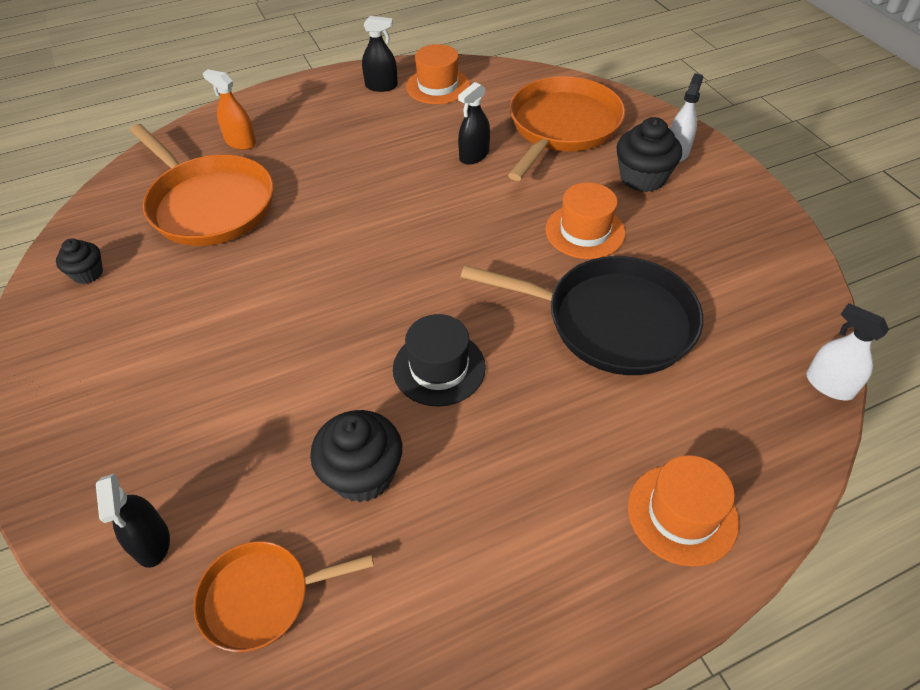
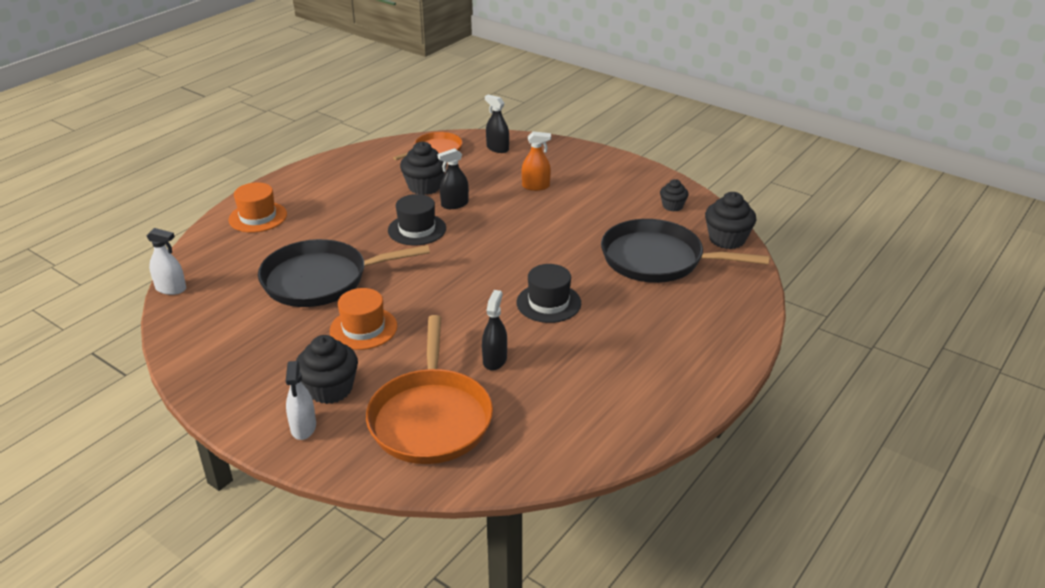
camera: 150 degrees right, 15 degrees down
orange pan [130,124,274,246] -> black pan [601,219,770,283]
orange spray bottle [203,69,256,150] -> orange spray bottle moved to [522,132,551,191]
black spray bottle [362,16,398,92] -> black spray bottle moved to [438,148,469,209]
orange hat [406,44,470,104] -> none
none -> black hat [517,264,581,323]
none -> black cupcake [705,192,756,249]

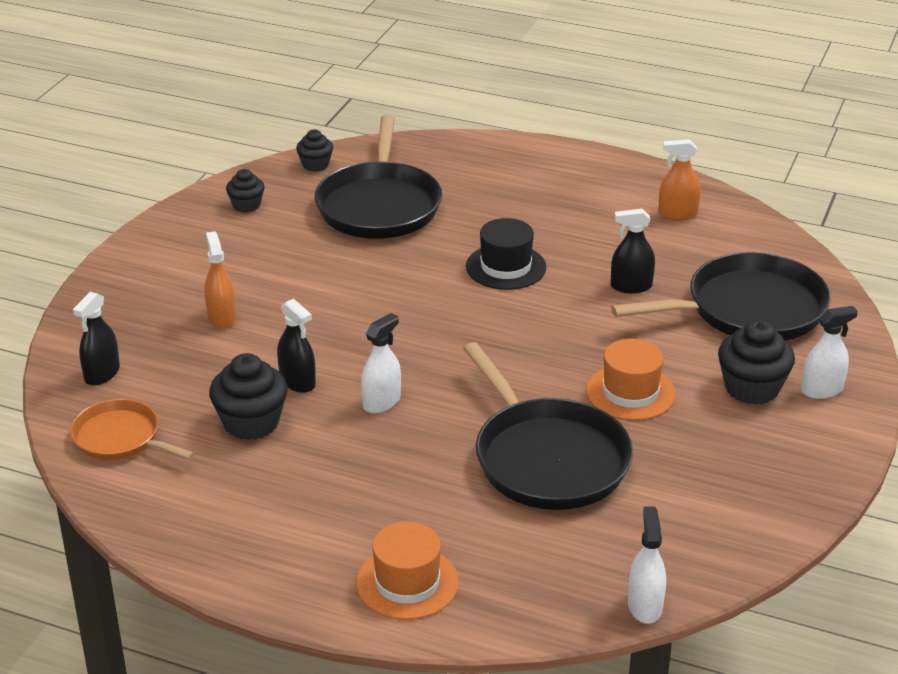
camera: 105 degrees left, 0 degrees up
orange pan [366,315,493,464] -> black pan [611,252,831,340]
black hat [388,194,446,245] -> white spray bottle [361,313,401,413]
black cupcake [705,192,756,249] -> black cupcake [296,129,333,172], size x0.59
none -> orange spray bottle [658,139,701,220]

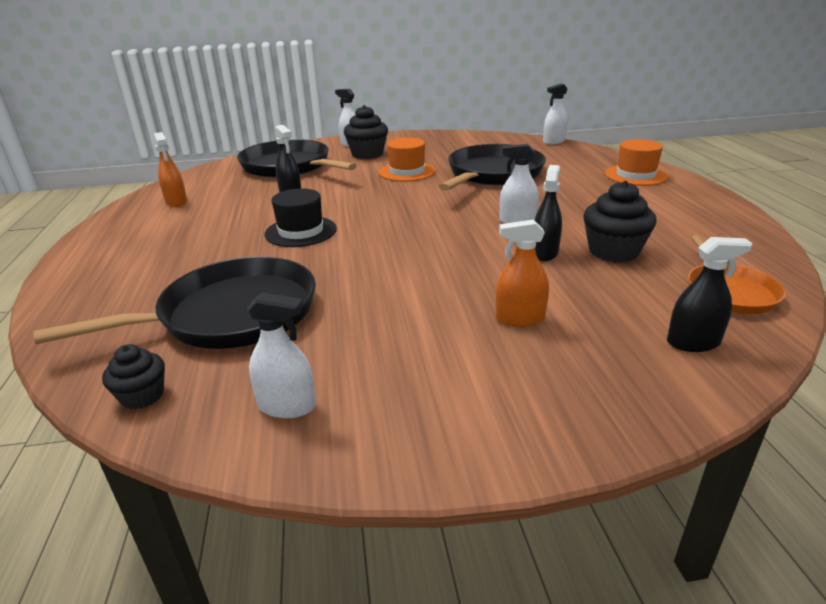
camera: 120 degrees left, 5 degrees down
orange spray bottle [205,231,236,329] -> orange spray bottle turned 45 degrees clockwise [496,219,549,327]
black cupcake [226,169,264,212] -> white spray bottle [247,292,316,418]

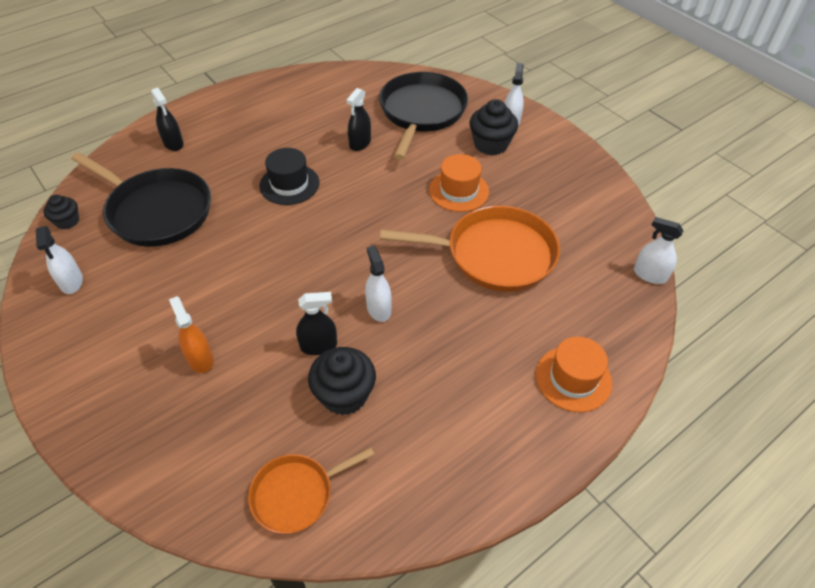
camera: 60 degrees right, 20 degrees up
orange spray bottle [154,132,187,207] -> none
black pan [439,144,546,191] -> orange pan [380,206,560,292]
black spray bottle [667,237,753,352] -> black spray bottle moved to [151,88,184,151]

